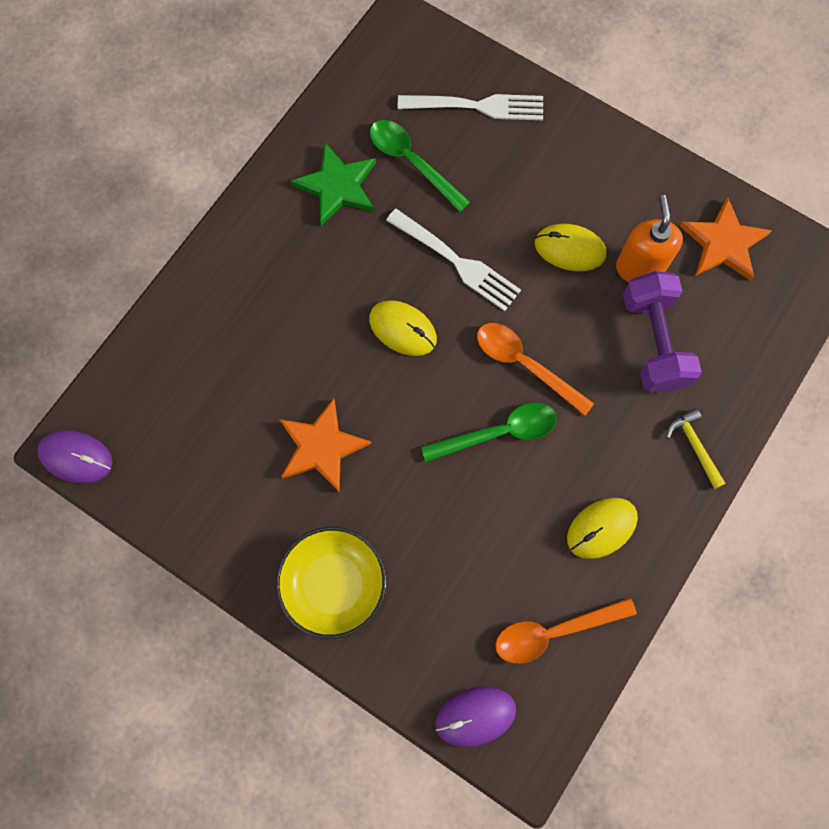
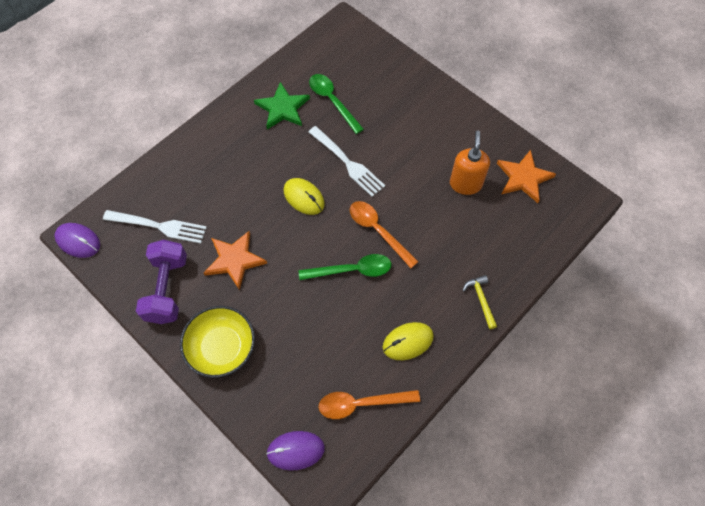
camera: 10 degrees right, 10 degrees down
white fork [398,94,543,120] -> white fork moved to [103,210,207,244]
yellow mouse [535,224,606,271] -> none
purple dumbbell [623,271,702,392] -> purple dumbbell moved to [136,240,187,324]

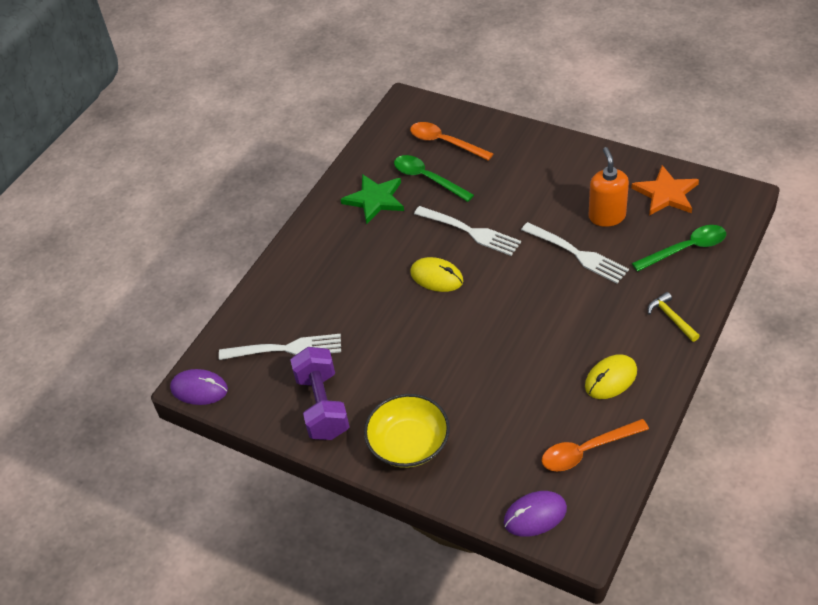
camera: 10 degrees left, 15 degrees down
orange star [204,231,267,290] -> none
green spoon [299,254,391,280] -> green spoon moved to [632,225,726,272]
orange spoon [350,201,418,268] -> orange spoon moved to [410,122,493,161]
none -> white fork [521,222,629,283]

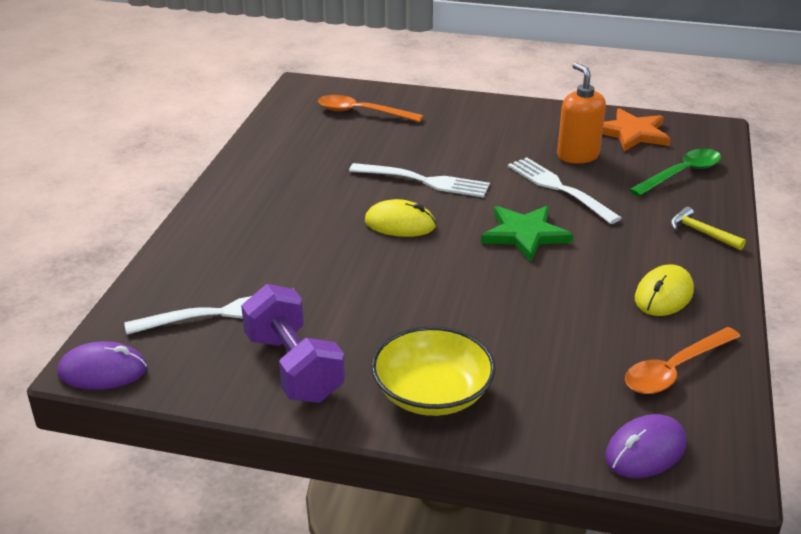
camera: 20 degrees left, 15 degrees down
green star [341,174,404,224] -> green star moved to [481,206,573,262]
green spoon [394,155,474,202] -> none
white fork [521,222,629,283] -> white fork turned 150 degrees counterclockwise [508,157,621,224]

